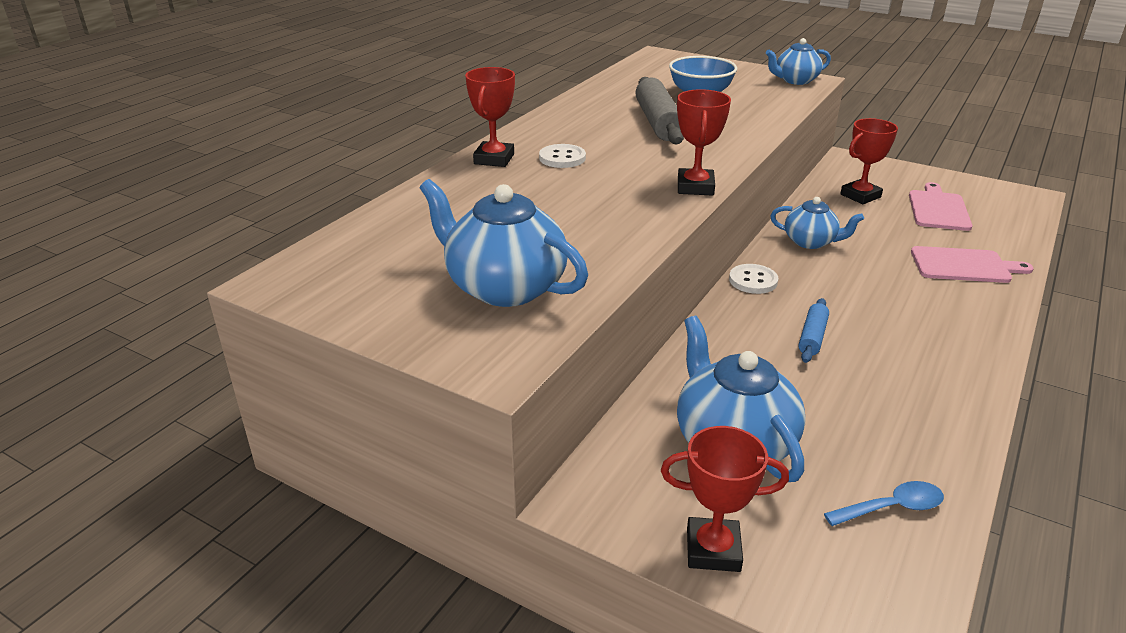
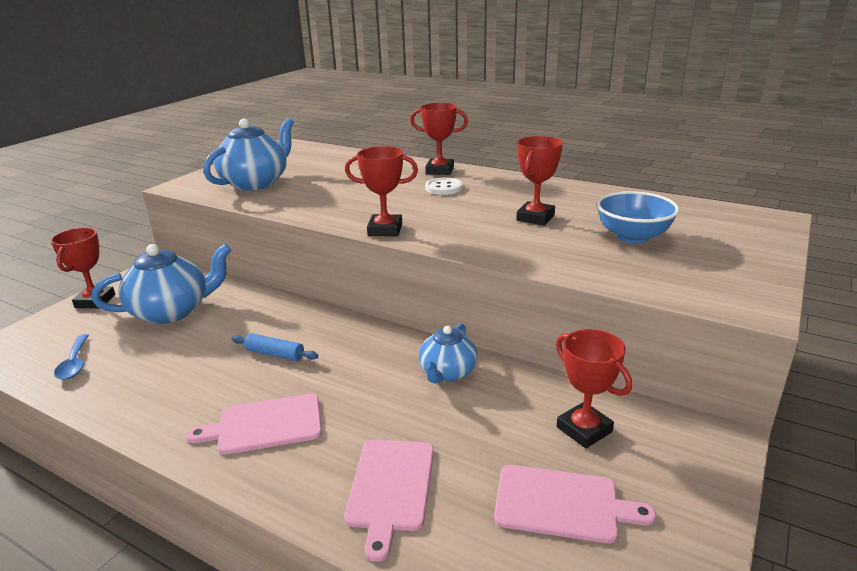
camera: 90 degrees right, 5 degrees down
grey rolling pin [635,77,684,144] -> red trophy [516,136,563,225]
white button [729,264,779,294] -> none
blue teapot [766,38,831,85] -> none
none -> pink cutting board [187,394,322,455]

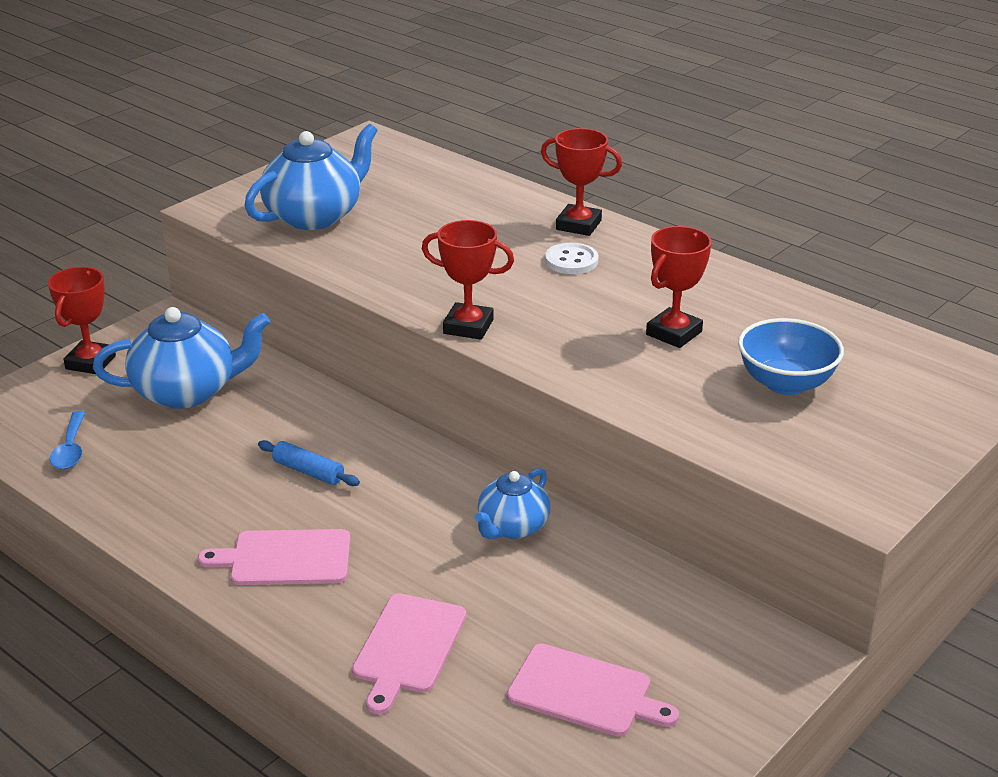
camera: 10 degrees right, 5 degrees up
red trophy [556,329,632,448] -> none

